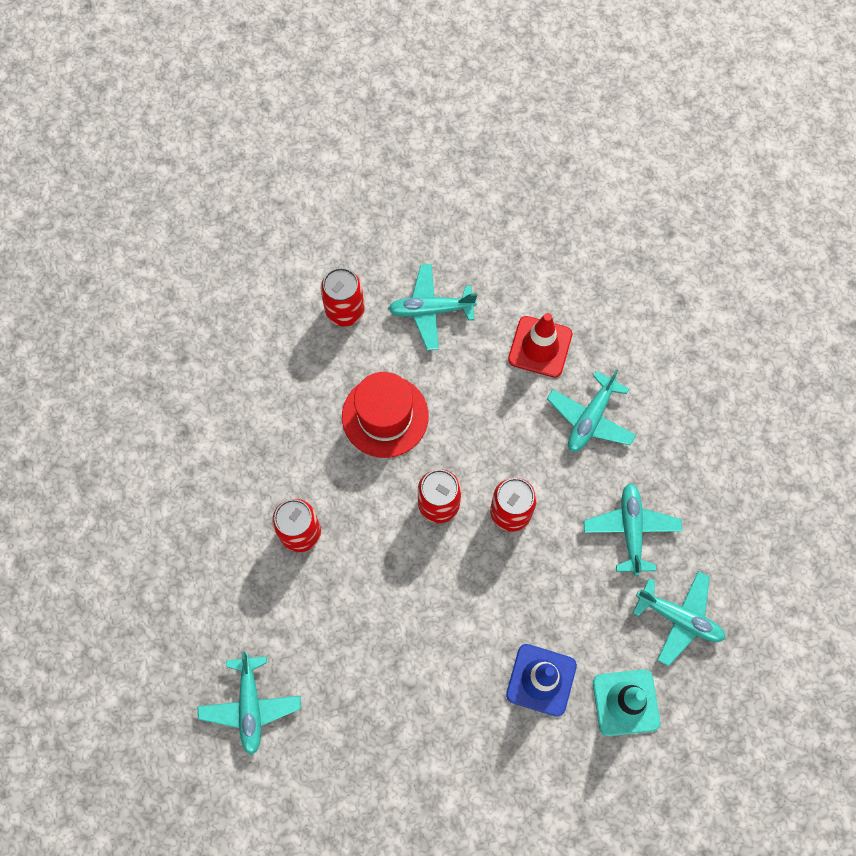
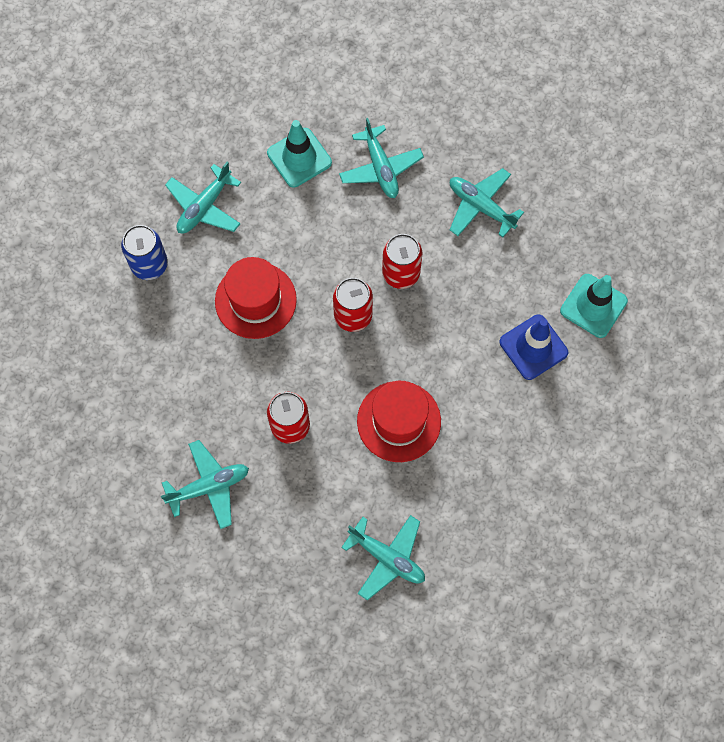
camera: 50 degrees left, 0 degrees up
red can [321,268,365,327] -> blue can [121,225,168,280]
red traffic cone [508,313,572,378] -> turquoise traffic cone [267,120,332,188]
turquoise plane [632,571,726,666] -> turquoise plane moved to [161,440,249,529]
none -> red hat [357,381,441,462]

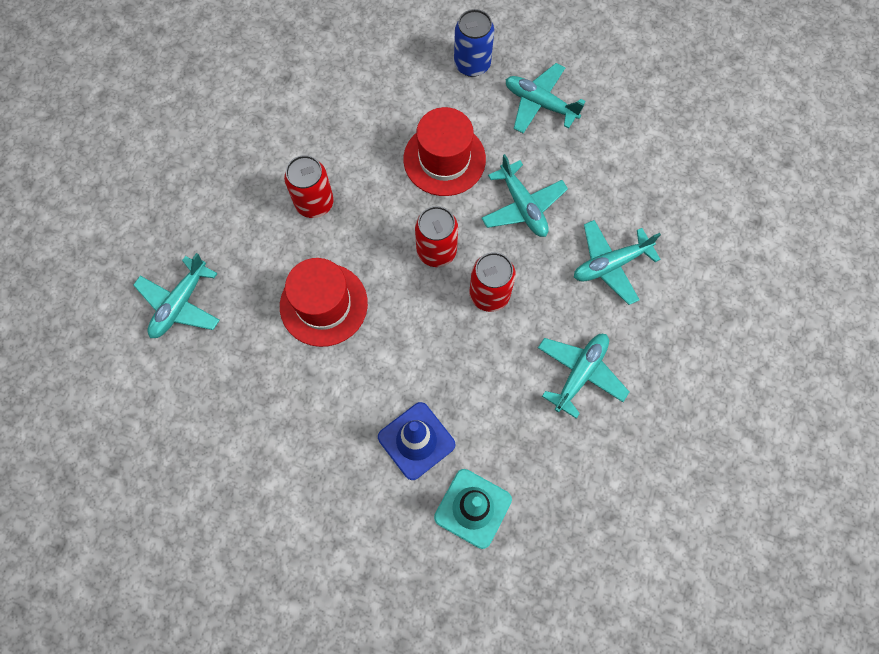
camera: 85 degrees right, 0 degrees up
turquoise plane [161,440,249,529] -> turquoise plane moved to [481,154,568,237]
turquoise traffic cone [267,120,332,188] -> none

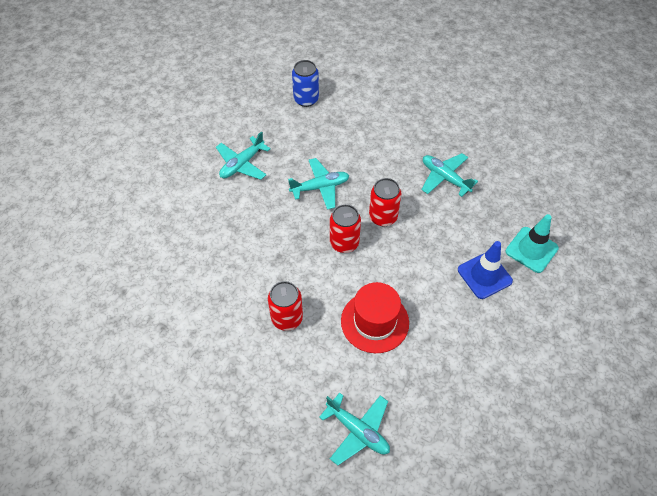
camera: 80 degrees left, 15 degrees down
red hat [403,107,486,196] -> none
blue can [454,9,494,77] -> blue can moved to [292,60,319,107]
turquoise plane [574,220,661,305] -> none

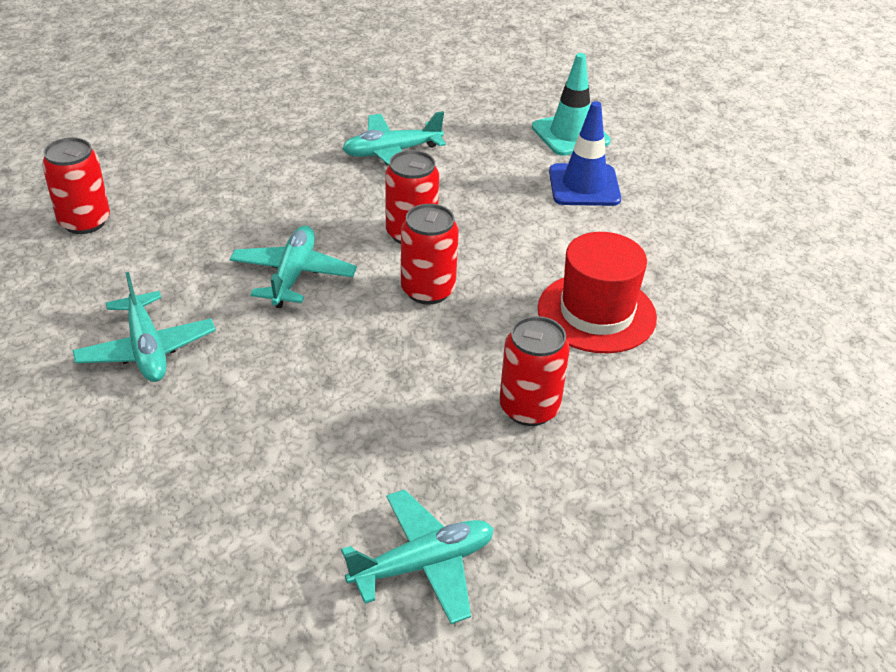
camera: 65 degrees left, 15 degrees down
blue can [292,60,319,107] -> red can [42,137,110,234]
turquoise plane [319,393,390,466] -> turquoise plane moved to [341,489,494,624]

